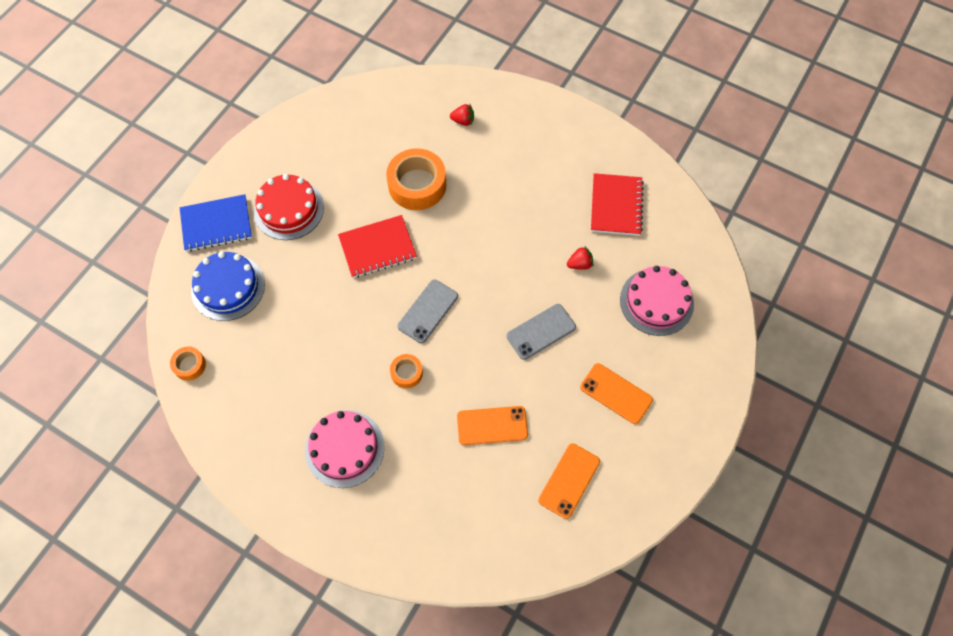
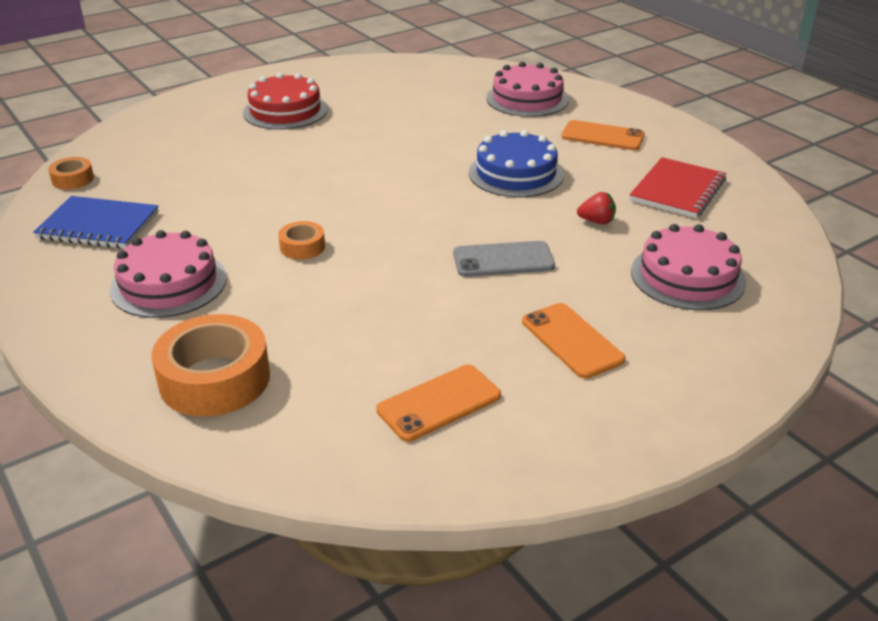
camera: 25 degrees right, 30 degrees down
blue notebook [180,194,252,252] -> blue notebook moved to [33,196,159,249]
blue cake [191,252,265,321] -> blue cake moved to [469,130,564,197]
red notebook [338,215,417,278] -> none
orange tape [386,148,446,210] -> orange tape moved to [152,314,270,417]
grey phone [397,280,458,343] -> none
red strawberry [450,104,474,126] -> pink cake [486,62,569,117]
orange phone [457,406,528,445] -> orange phone moved to [561,120,645,150]

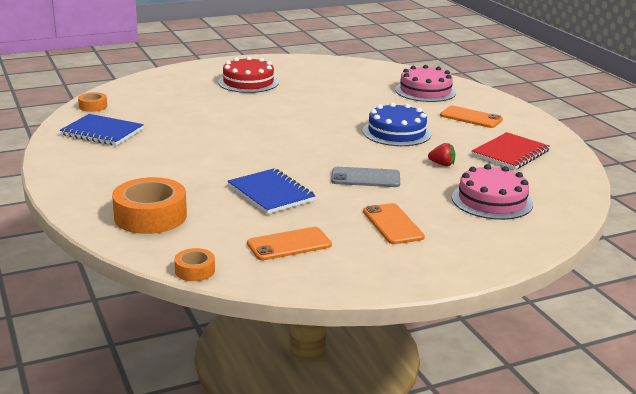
camera: 10 degrees right, 10 degrees down
pink cake [110,230,227,318] -> none
orange tape [278,221,325,260] -> orange tape moved to [174,248,215,281]
none -> blue notebook [228,168,316,214]

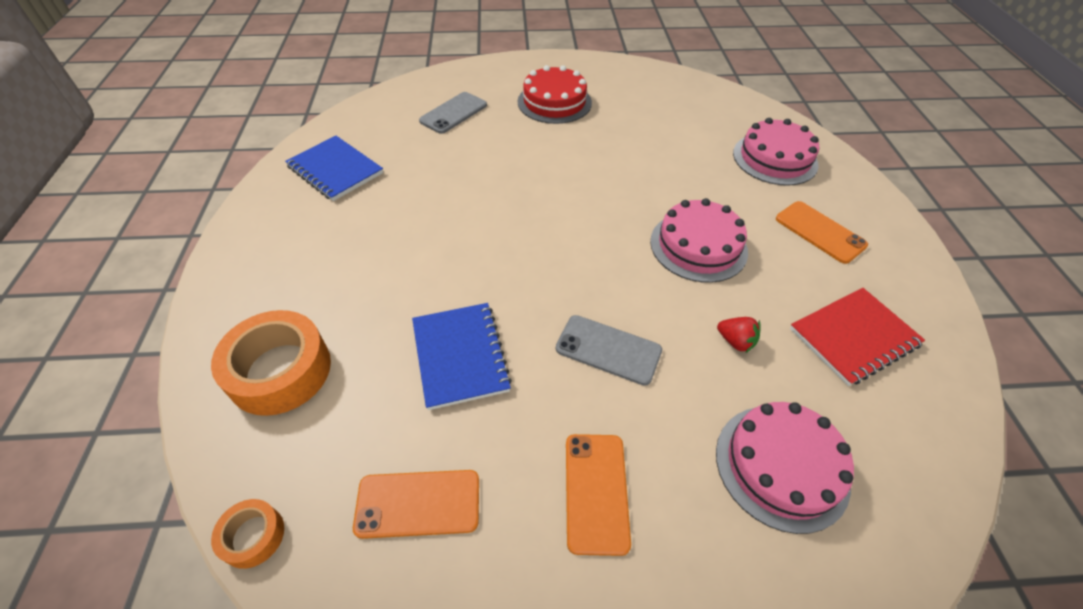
camera: 20 degrees right, 25 degrees up
orange tape [78,92,107,112] -> none
blue cake [363,102,432,146] -> pink cake [650,198,748,283]
none -> grey phone [419,92,487,134]

